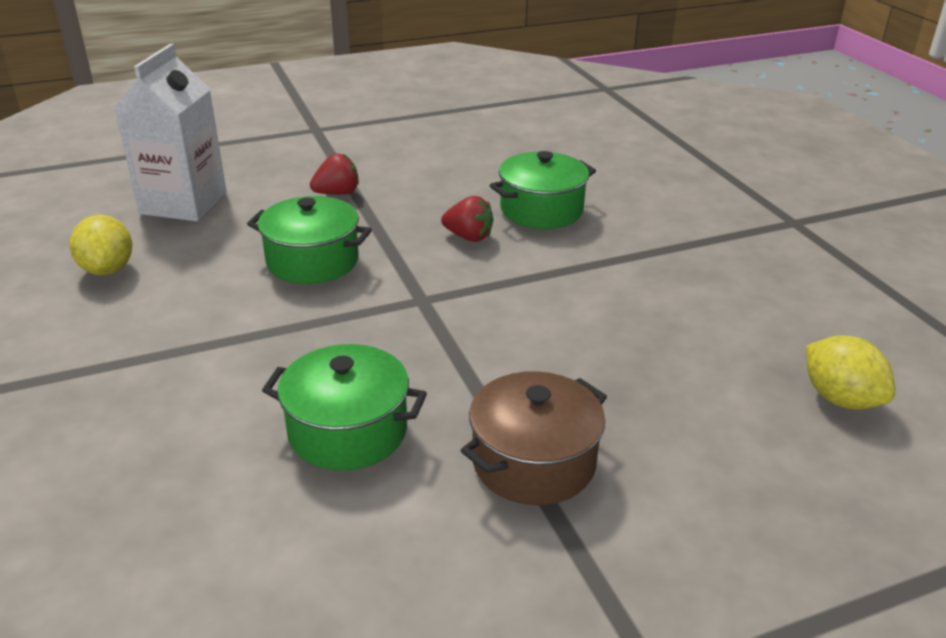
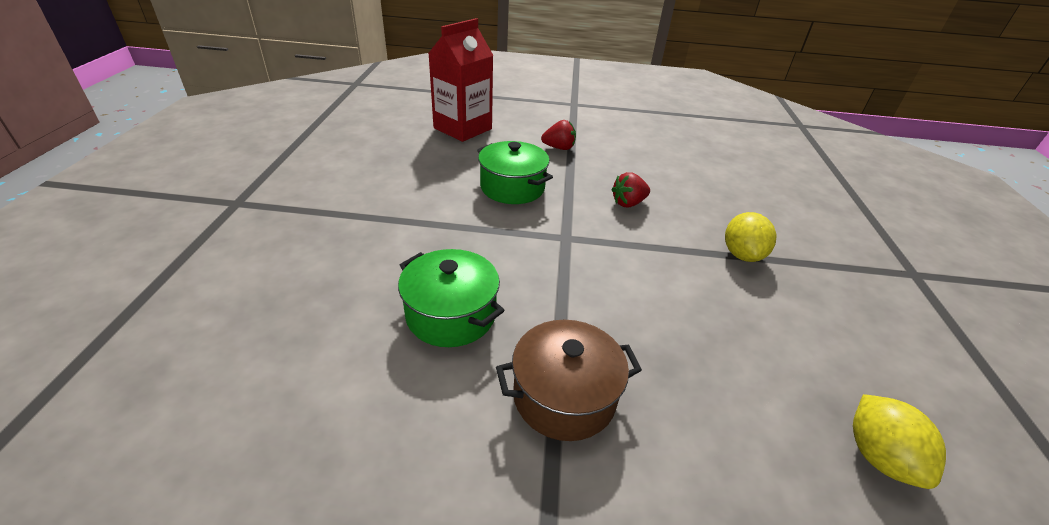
camera: 25 degrees right, 5 degrees up
yellow lemon [69,215,133,275] -> yellow lemon moved to [725,212,776,262]
white carton [114,44,227,222] -> red carton [428,18,494,142]
red strawberry [441,196,494,242] -> red strawberry turned 105 degrees clockwise [612,172,650,208]
green pot [489,151,596,229] -> none

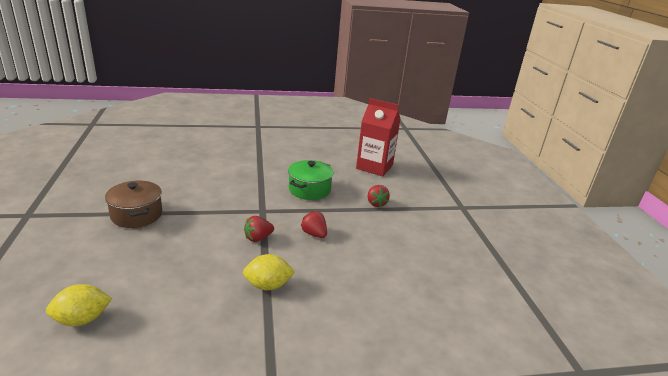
camera: 75 degrees right, 10 degrees down
green pot [398,249,505,347] -> none
none -> red strawberry [244,216,274,242]

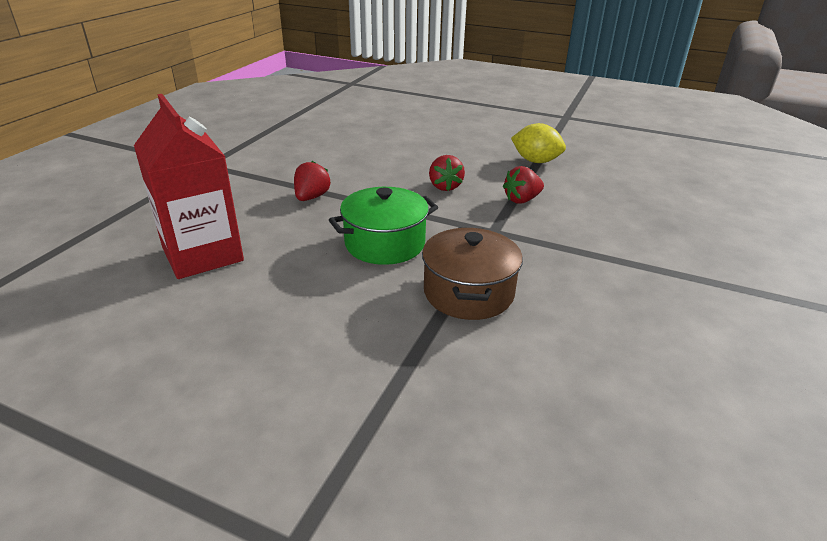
camera: 145 degrees left, 5 degrees up
yellow lemon [46,284,112,326] -> none
brown pot [105,181,162,228] -> brown pot moved to [422,227,523,320]
red strawberry [244,216,274,242] -> red strawberry turned 150 degrees clockwise [503,166,544,204]

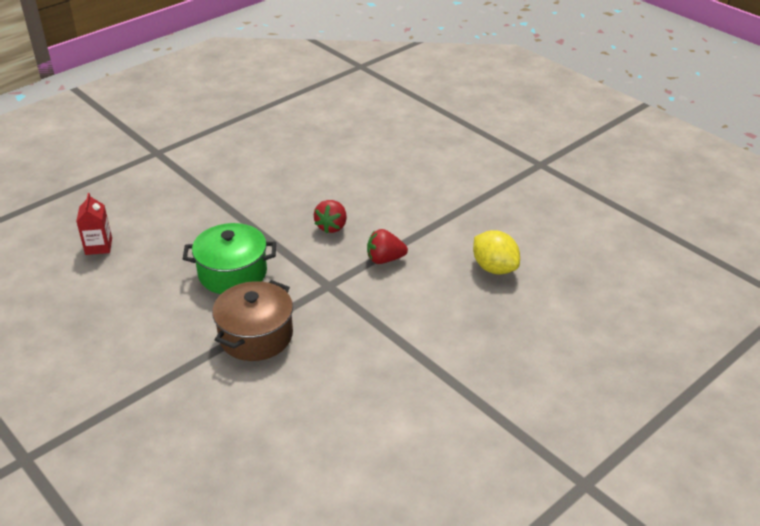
camera: 25 degrees right, 5 degrees up
red carton [134,94,244,279] -> red carton [76,193,112,255], size x0.48
red strawberry [294,161,331,201] -> none
yellow lemon [511,123,566,163] -> yellow lemon moved to [473,230,520,275]

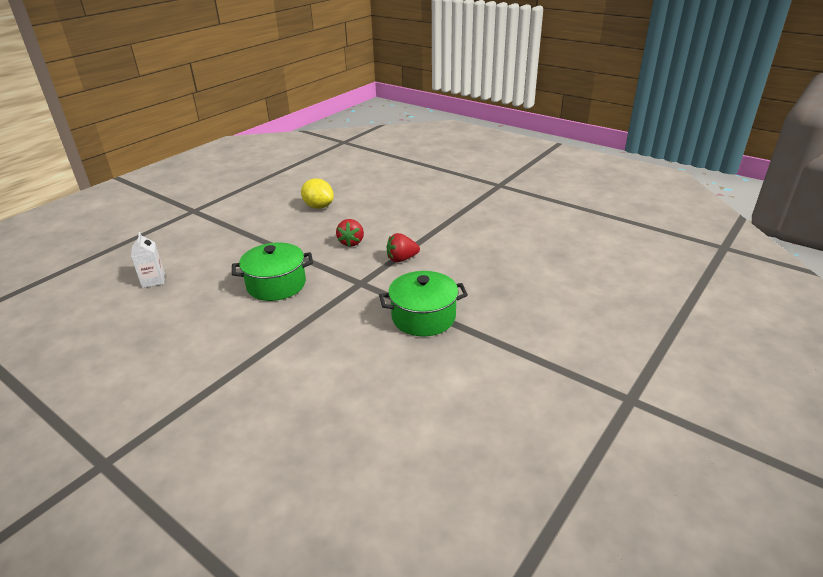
camera: 10 degrees left, 5 degrees down
red carton [76,193,112,255] -> white carton [131,232,165,288]
brown pot [212,280,293,361] -> none
yellow lemon [473,230,520,275] -> yellow lemon moved to [301,178,334,209]
none -> green pot [379,271,468,337]

